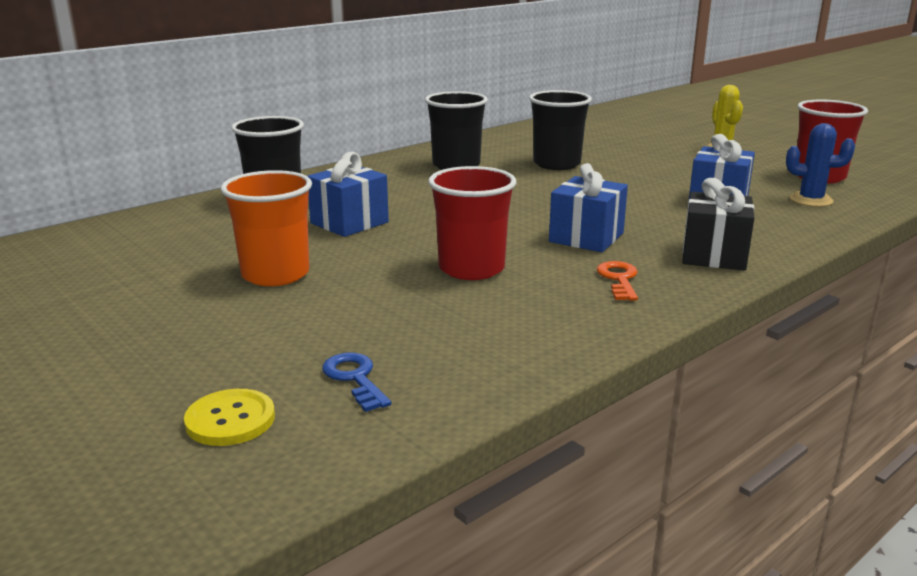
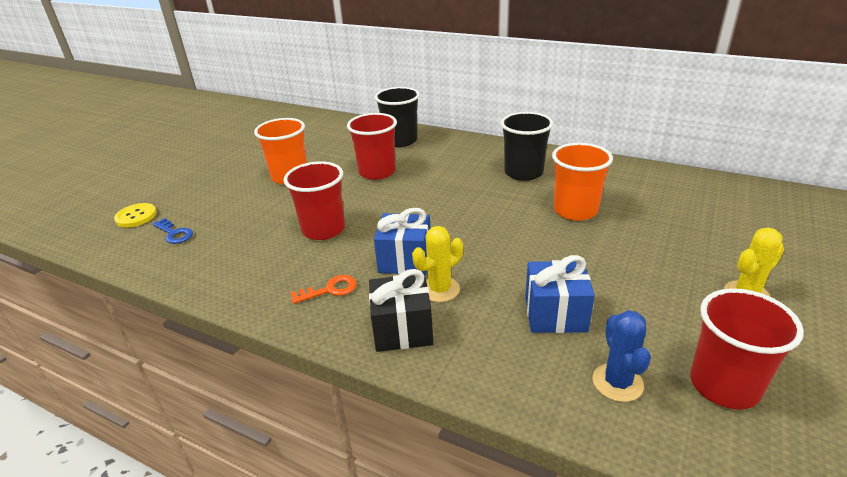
camera: 70 degrees right, 10 degrees up
blue gift [307,152,389,237] -> red cup [347,113,397,180]
blue key [322,353,391,412] -> blue key turned 90 degrees clockwise [153,218,193,244]
black cup [529,90,592,170] -> orange cup [552,143,613,221]
none -> yellow cactus [412,226,463,302]

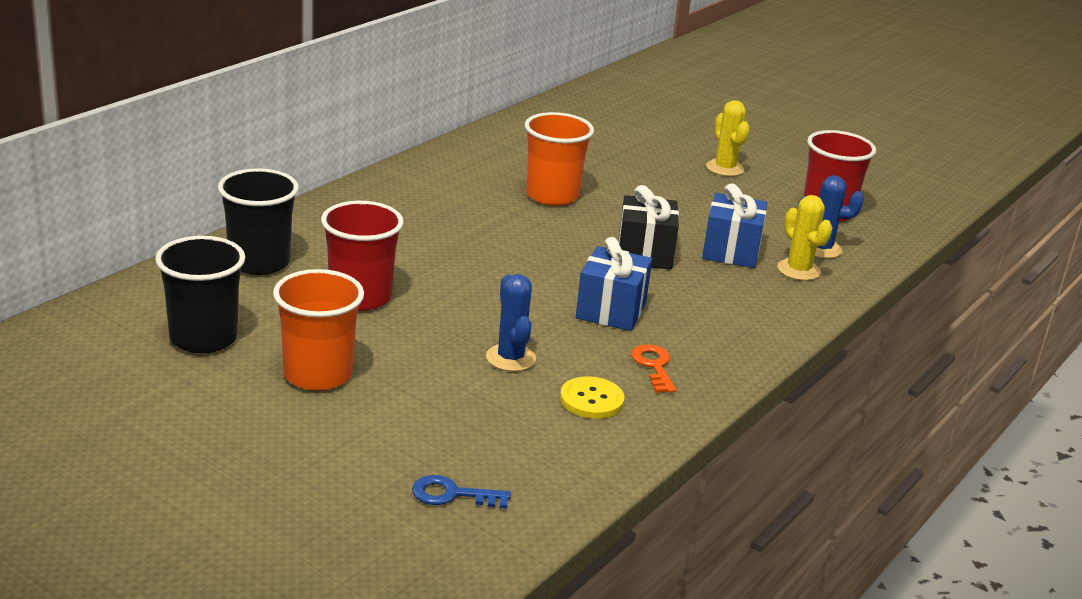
camera: 85 degrees left, 5 degrees down
yellow button [114,203,157,227] -> yellow button moved to [560,376,624,419]
blue key [153,218,193,244] -> blue key turned 135 degrees counterclockwise [412,475,511,509]
red cup [283,161,345,240] -> blue cactus [486,274,536,371]
black gift [369,269,433,352] -> black gift moved to [619,185,679,270]
yellow cactus [412,226,463,302] -> yellow cactus moved to [777,195,833,281]
black cup [501,112,553,181] -> black cup moved to [155,236,245,353]

